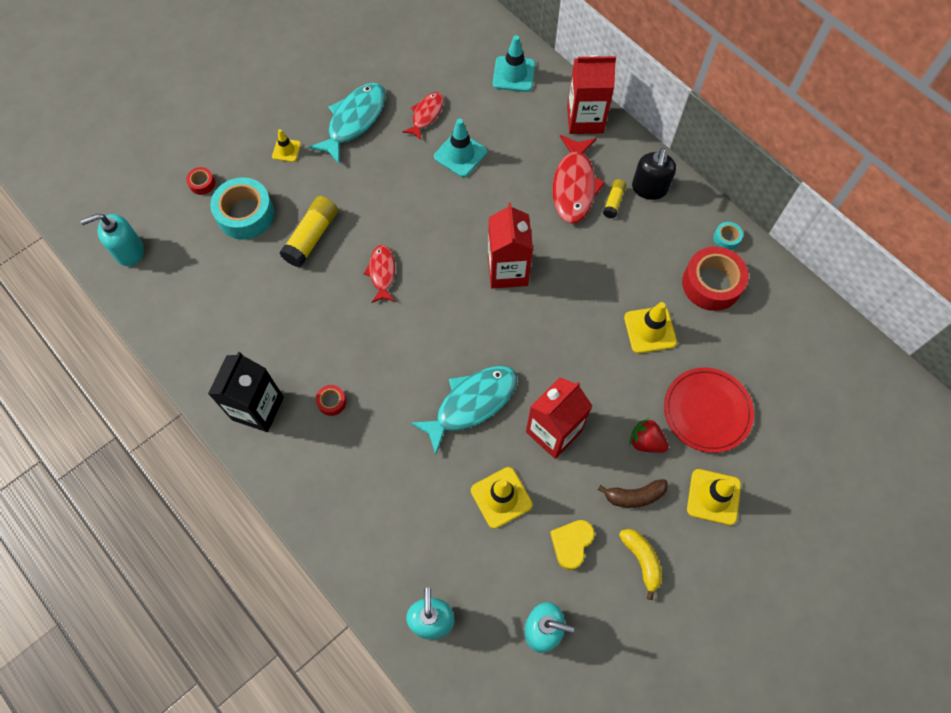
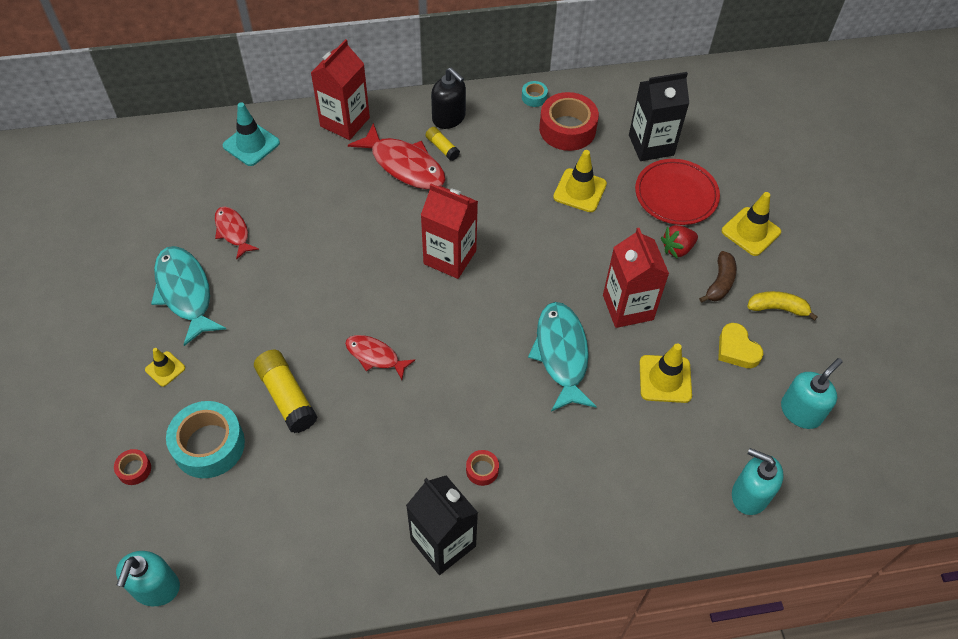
camera: 60 degrees left, 10 degrees down
turquoise traffic cone [434,119,487,177] -> none
none -> black carton [629,72,689,161]

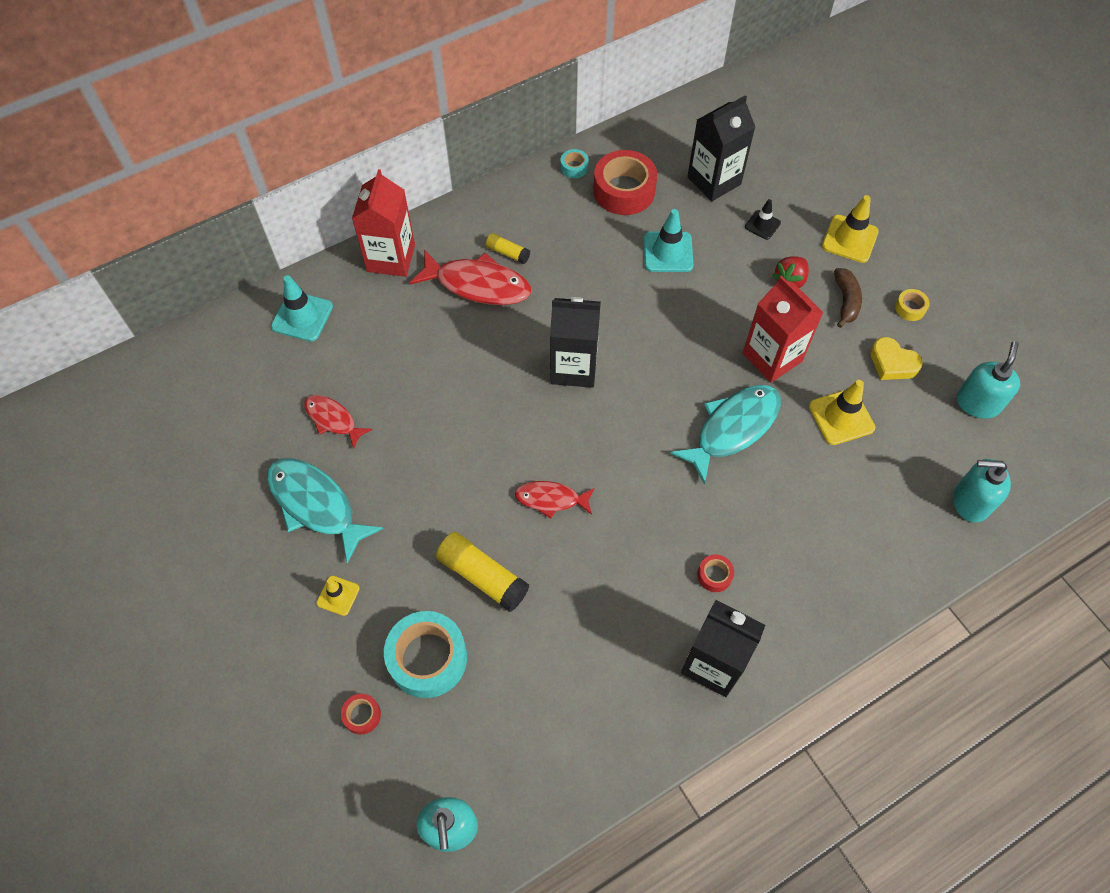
camera: 20 degrees left, 5 degrees up
red carton [421,184,478,279] -> black carton [550,297,601,388]
black soap dispenser [431,67,466,129] -> none
turquoise fish [528,302,597,412] -> turquoise fish turned 75 degrees clockwise [670,385,781,485]
yellow traffic cone [553,150,607,212] -> turquoise traffic cone [644,209,693,272]
red plate [635,159,720,225] -> black traffic cone [745,199,781,240]
yellow banana [747,291,818,321] -> yellow tape [895,289,930,321]

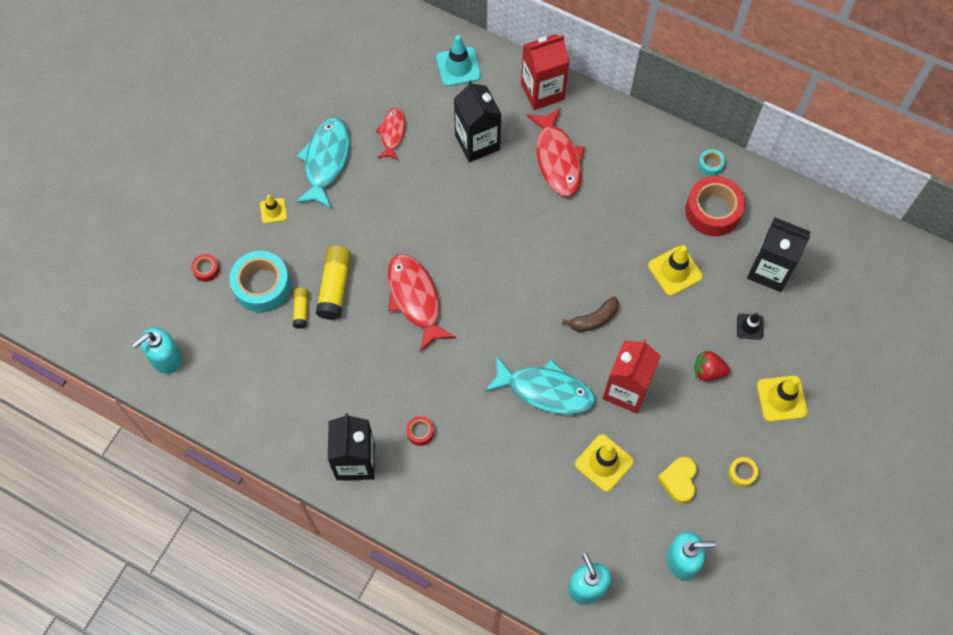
camera: 60 degrees right, 5 degrees up
yellow glue stick [485,233,530,264] -> yellow glue stick moved to [293,288,308,329]
red fish [514,481,594,519] -> red fish [388,254,456,352], size x1.70
black carton [550,297,601,388] -> black carton moved to [454,80,501,162]
turquoise traffic cone [644,209,693,272] -> yellow traffic cone [648,245,703,296]
brown banana [834,268,862,328] -> brown banana moved to [562,297,619,332]

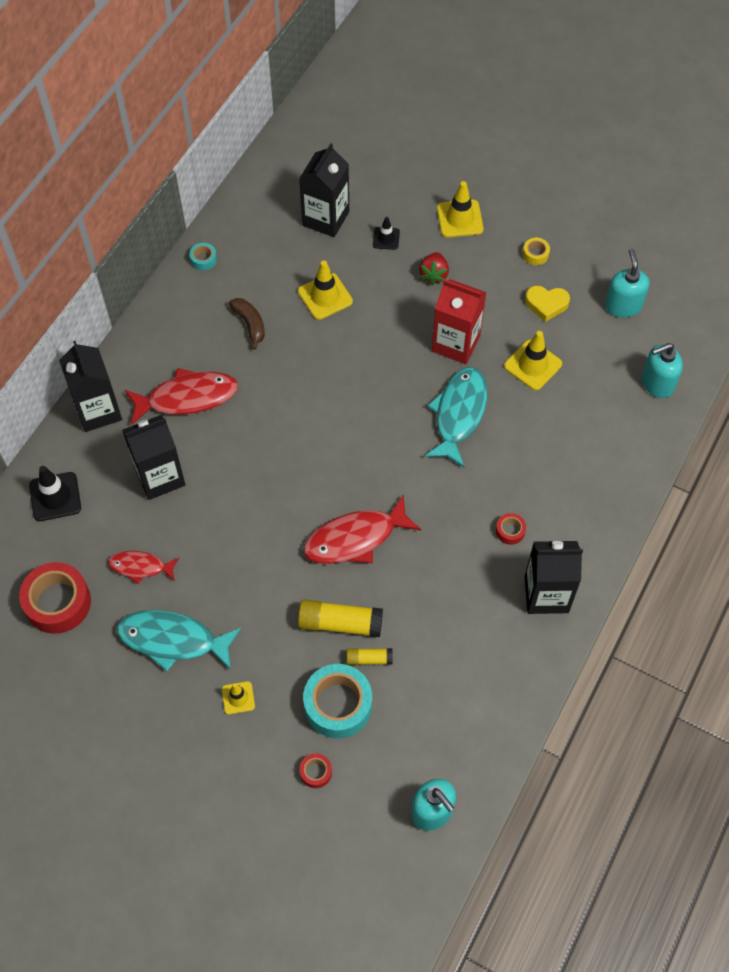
camera: 90 degrees left, 5 degrees down
turquoise traffic cone [436,35,481,87] -> black traffic cone [29,466,81,521]
red carton [521,34,569,110] -> black carton [59,341,122,432]
brown banana [562,297,619,332] -> brown banana moved to [229,298,265,350]
red tape [685,176,745,236] -> red tape moved to [19,562,91,634]

